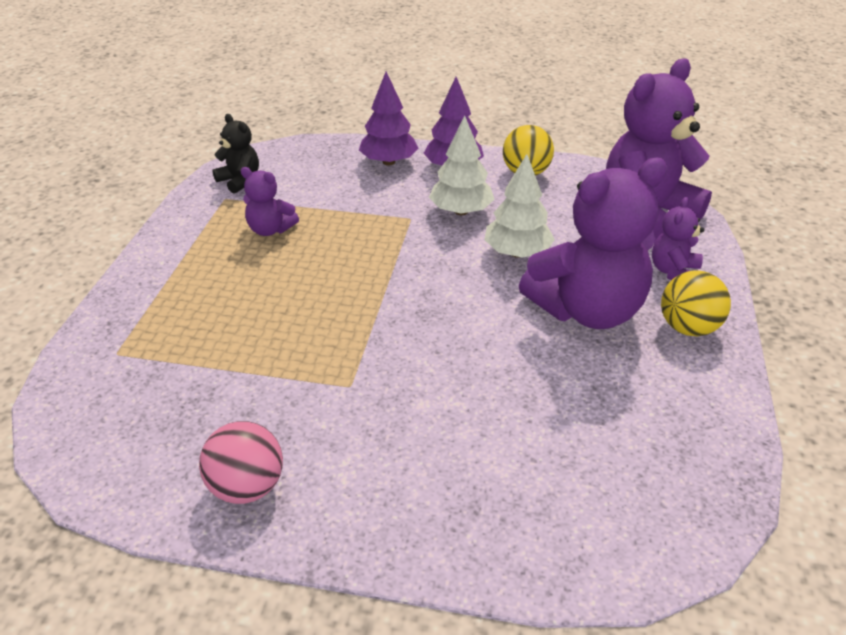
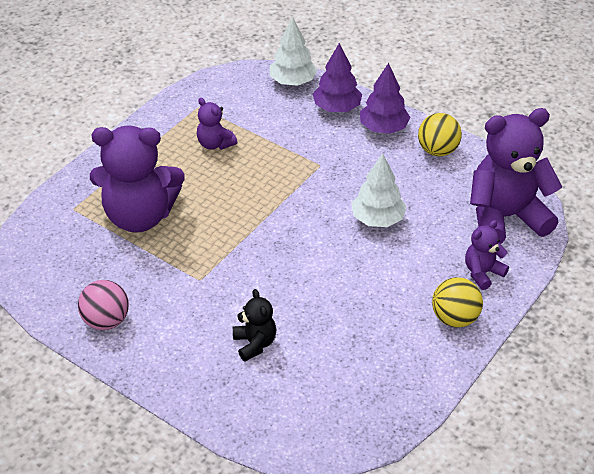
camera: 25 degrees right, 5 degrees up
black teddy bear [212,114,259,194] -> black teddy bear moved to [233,289,276,361]
white tree [429,116,495,215] -> white tree moved to [270,17,317,86]
purple teddy bear [519,158,668,329] -> purple teddy bear moved to [90,125,184,233]

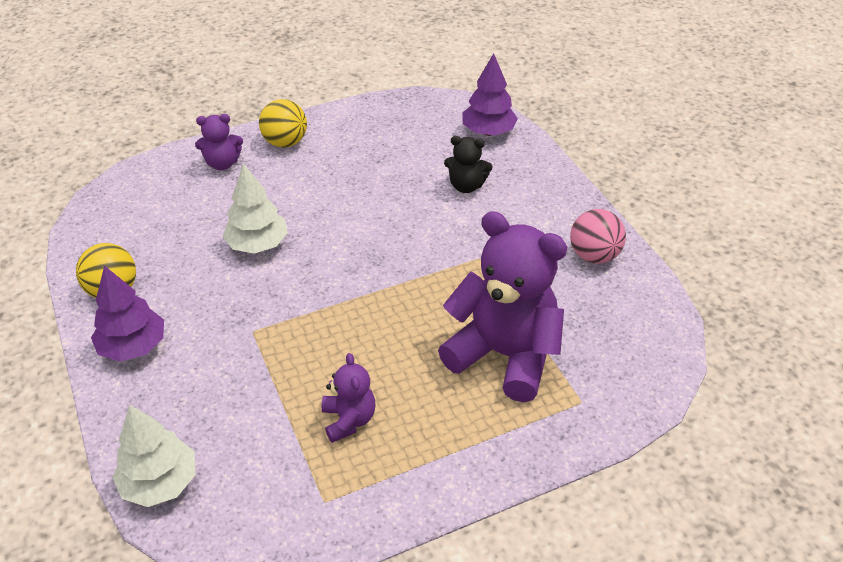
camera: 150 degrees left, 0 degrees up
black teddy bear [233,289,276,361] -> black teddy bear turned 90 degrees counterclockwise [444,136,493,193]
purple tree [313,43,362,112] -> purple tree moved to [462,53,518,136]
purple teddy bear [470,108,562,244] -> none

